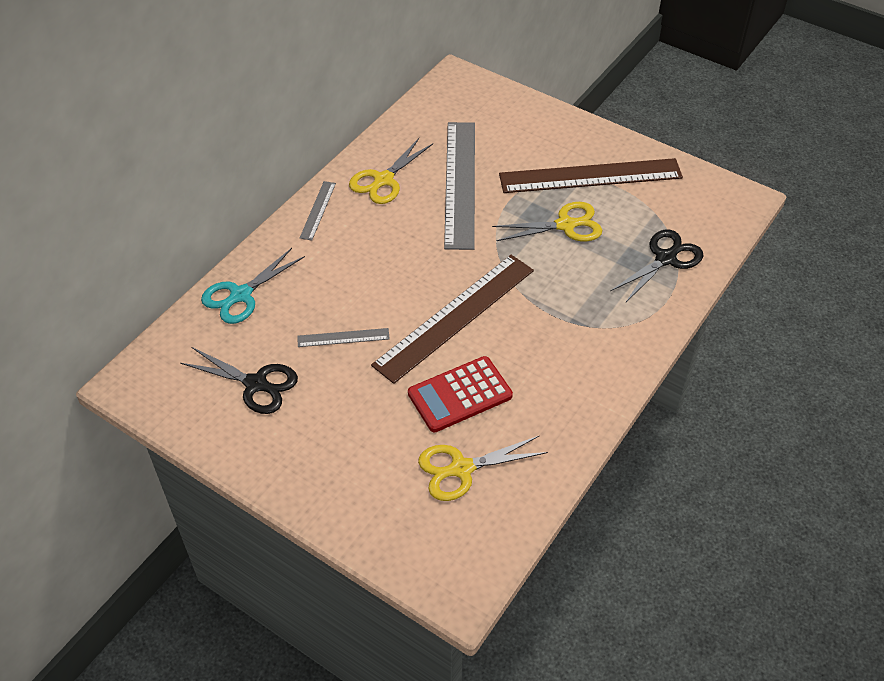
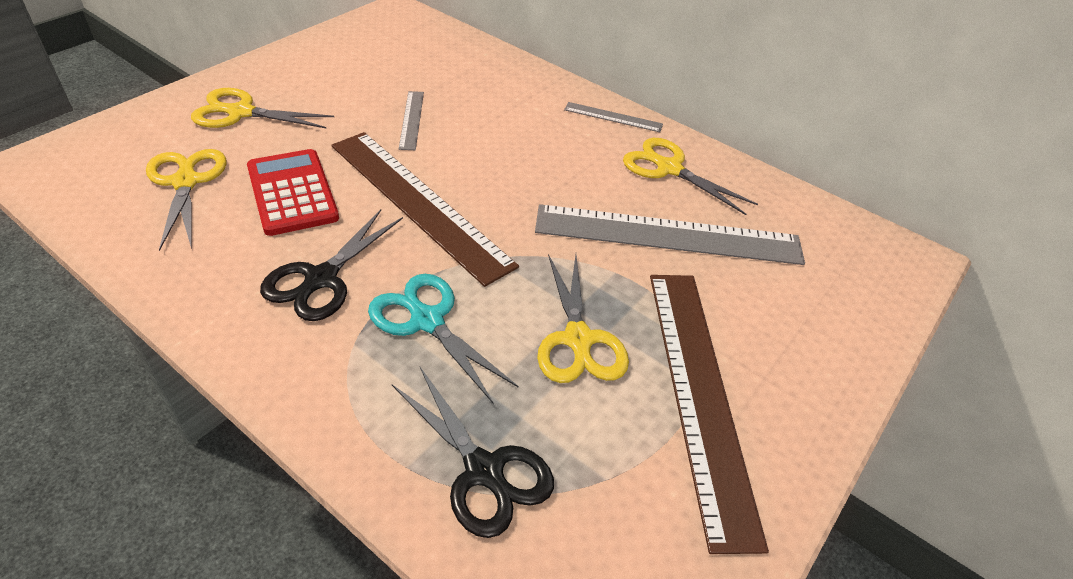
camera: 90 degrees right, 5 degrees down
black scissors [180,347,298,414] -> black scissors moved to [260,209,403,321]
turquoise scissors [201,248,305,324] -> turquoise scissors moved to [368,274,519,403]
none -> yellow scissors [191,88,334,129]

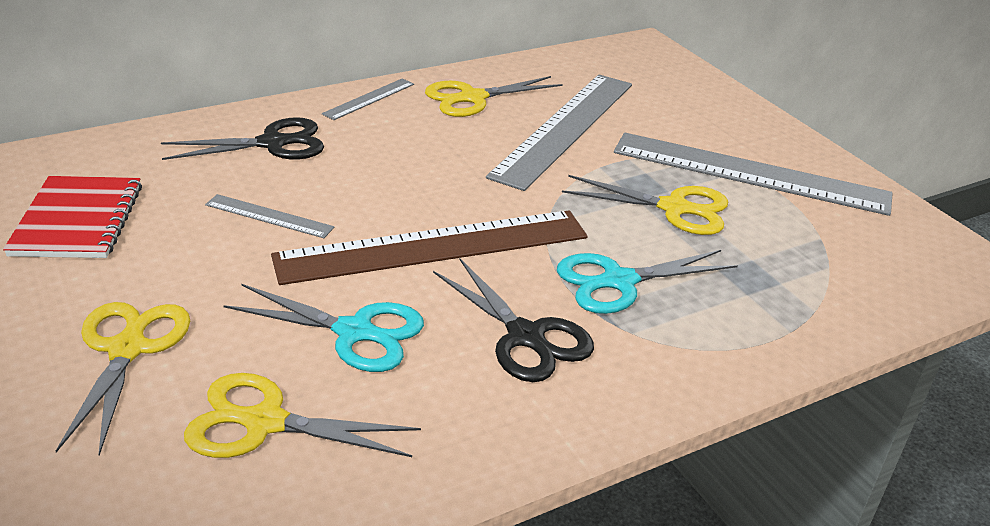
camera: 65 degrees left, 10 degrees down
yellow scissors [191,88,334,129] -> yellow scissors turned 150 degrees clockwise [56,302,190,455]
red calculator [247,149,339,236] -> turquoise scissors [223,284,424,372]
black scissors [392,367,554,538] -> black scissors moved to [161,117,324,160]
brown ruler [650,275,769,554] -> grey ruler [614,133,893,216]
none -> red notebook [3,176,142,258]

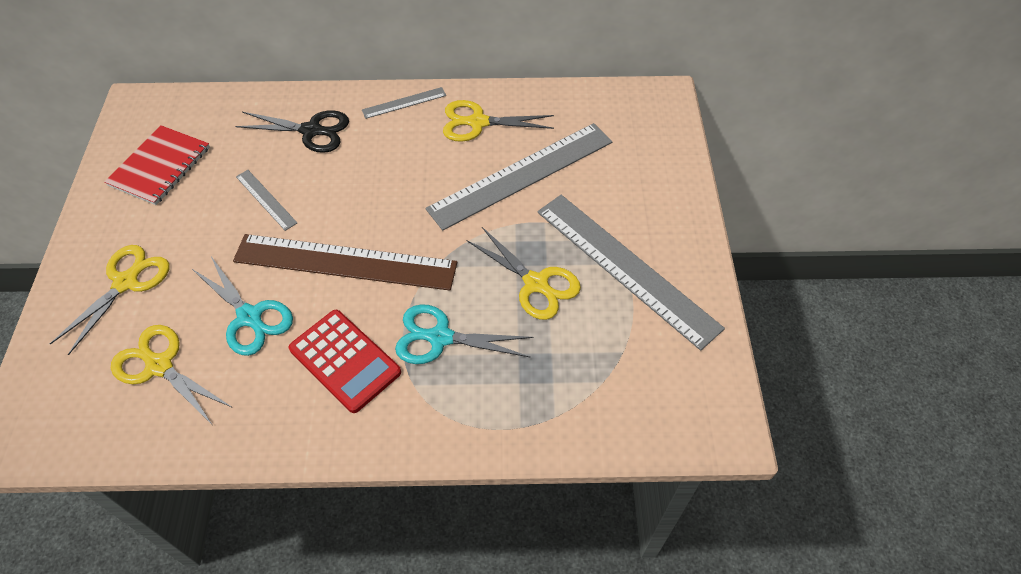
camera: 30 degrees right, 20 degrees up
black scissors [433,259,594,382] -> red calculator [289,310,401,413]

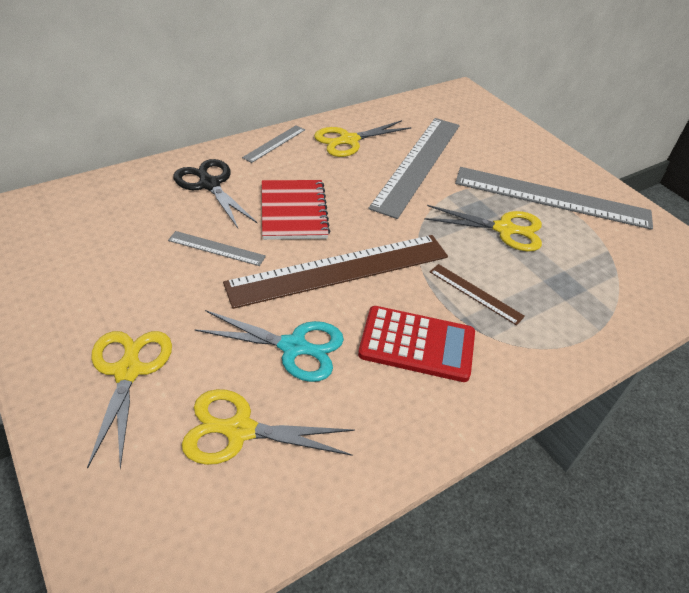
camera: 35 degrees left, 10 degrees down
red notebook [104,125,210,205] -> red notebook moved to [262,180,330,240]
black scissors [235,110,349,153] -> black scissors turned 105 degrees counterclockwise [173,159,257,228]
turquoise scissors [395,304,533,364] -> brown ruler [430,264,525,325]

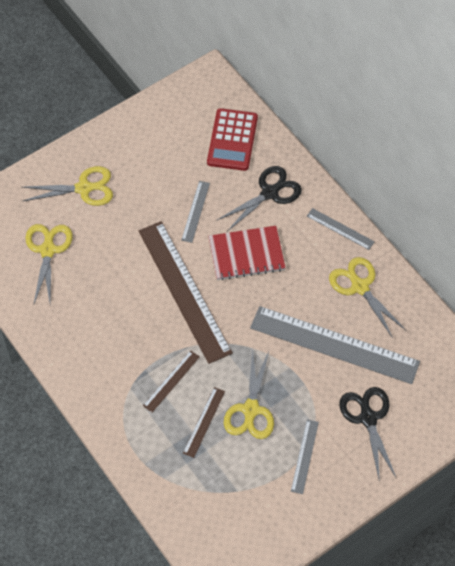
camera: 90 degrees right, 15 degrees up
turquoise scissors [195,310,344,382] -> none
red calculator [358,306,475,382] -> red calculator moved to [207,108,258,171]
grey ruler [455,167,653,230] -> grey ruler [291,419,319,494], size x0.44
none -> brown ruler [183,387,225,458]
none -> black scissors [339,387,397,482]

